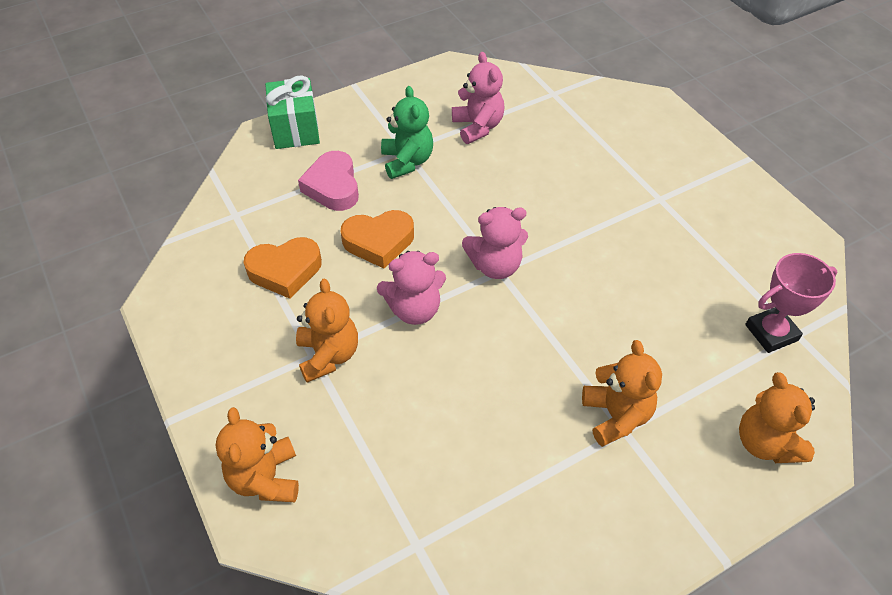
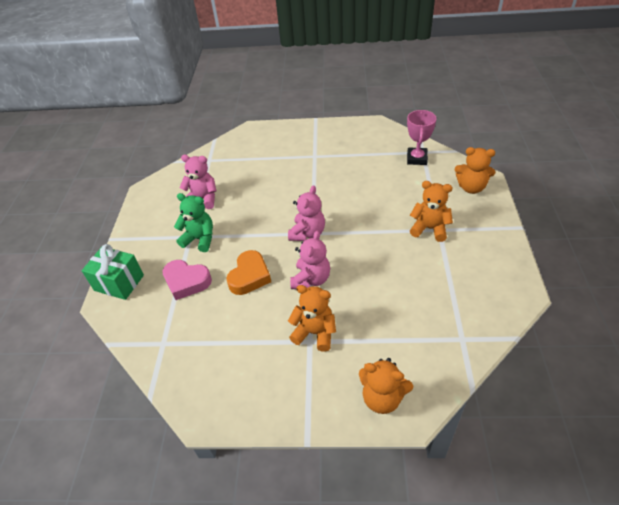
camera: 55 degrees left, 5 degrees down
orange heart [244,237,322,299] -> none

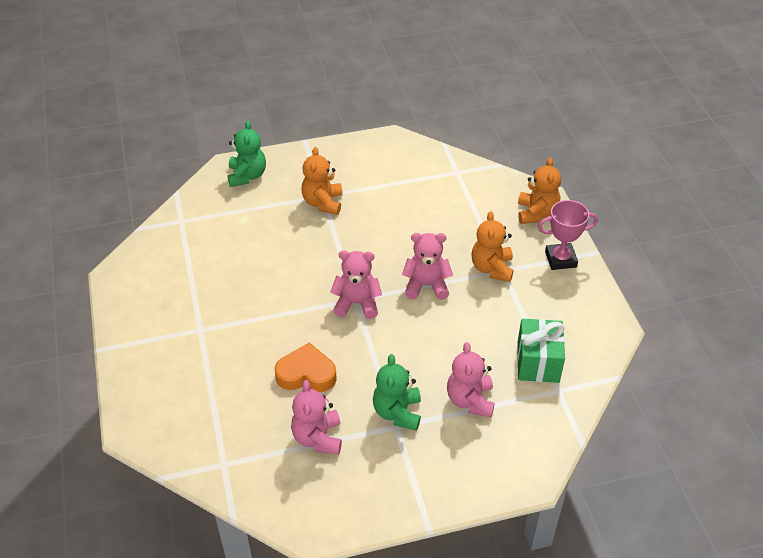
camera: 110 degrees left, 0 degrees up
green gift [82,244,144,300] -> green gift moved to [517,319,565,383]
pink heart [163,260,212,300] -> pink teddy bear [447,342,495,417]
orange heart [226,250,271,295] -> orange heart moved to [275,342,337,392]
pink trophy [407,110,437,165] -> pink trophy moved to [538,200,598,270]
orange teddy bear [455,147,496,194] -> green teddy bear [227,120,266,187]

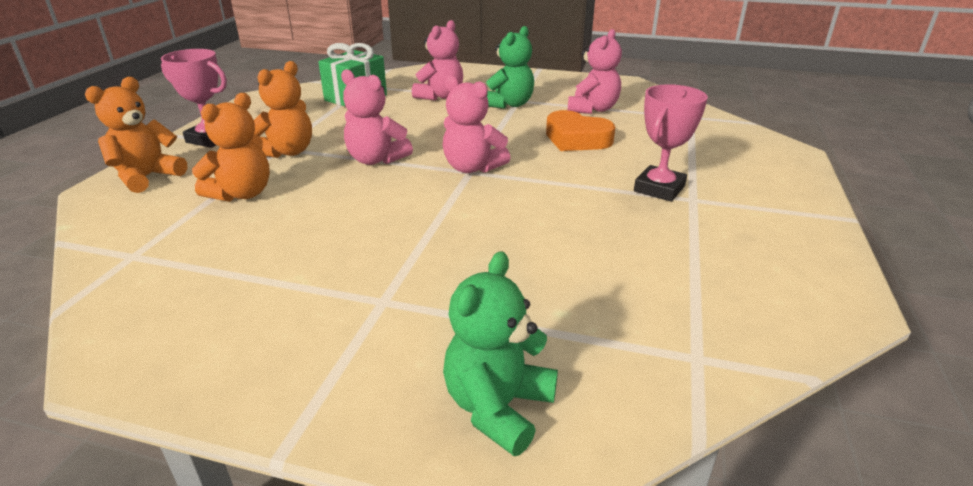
camera: 150 degrees left, 15 degrees down
orange teddy bear [301,147,343,215] -> orange teddy bear moved to [192,93,270,202]
none -> pink trophy [634,84,708,202]

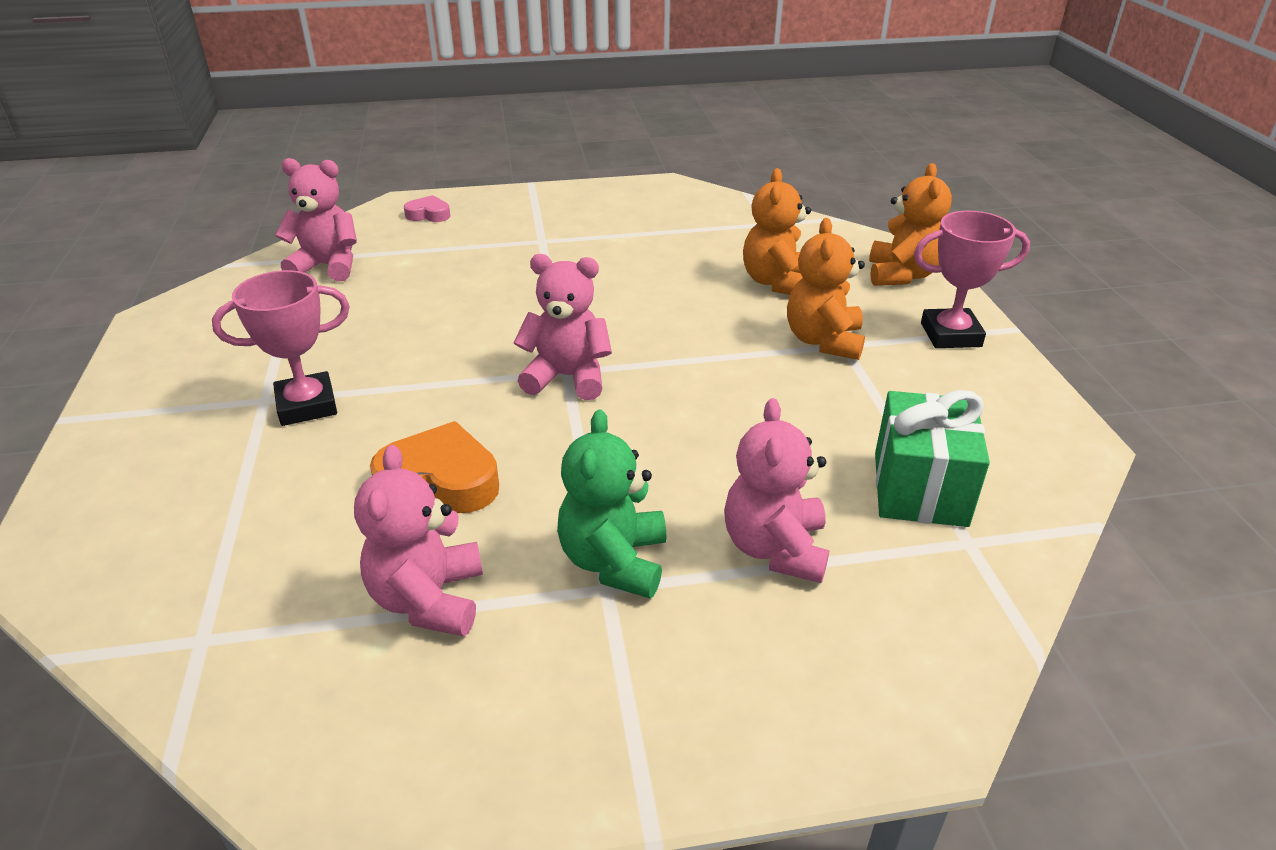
camera: 155 degrees right, 5 degrees up
pink teddy bear [341,69,413,165] -> pink teddy bear moved to [275,158,357,282]
green teddy bear [443,251,558,456] -> pink heart [404,195,450,222]
pink trophy [634,84,708,202] -> pink trophy turned 60 degrees clockwise [212,270,350,426]

